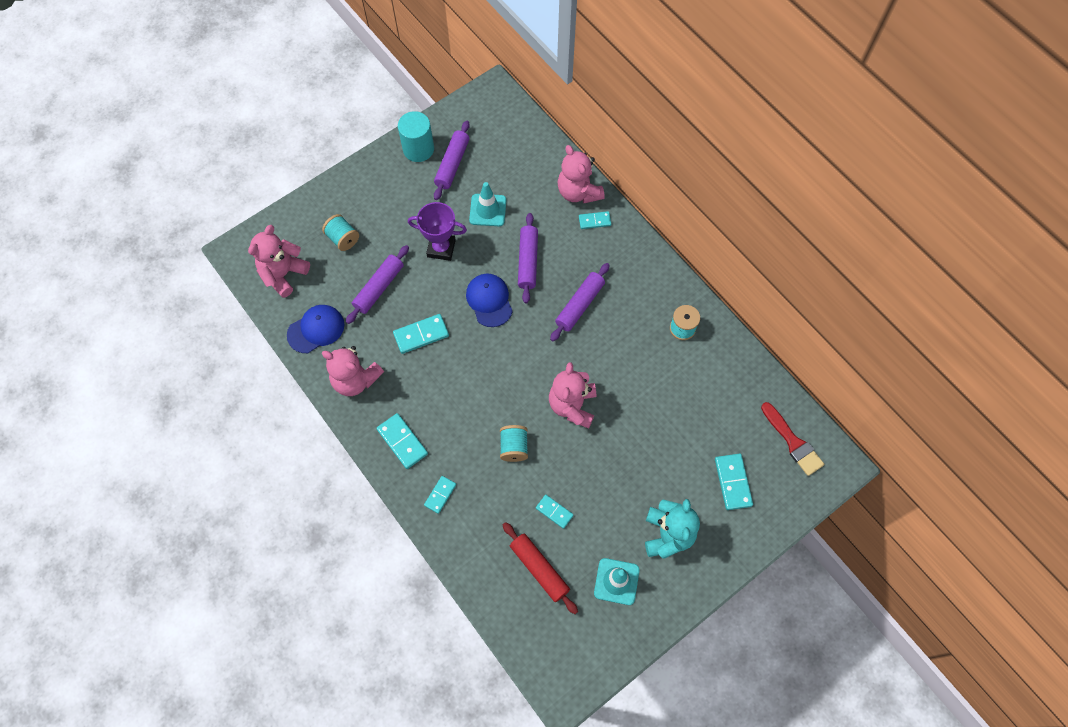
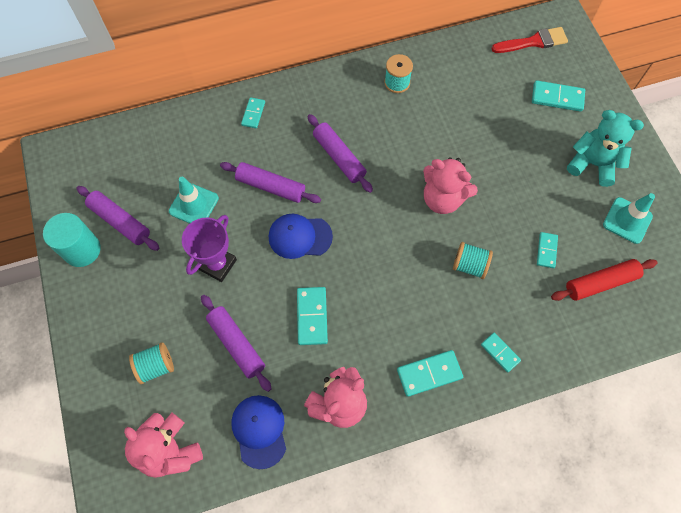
camera: 70 degrees left, 0 degrees up
turquoise domino [536,495,573,529] -> turquoise domino turned 45 degrees counterclockwise [537,232,558,268]
pink teddy bear [557,145,605,203] -> none

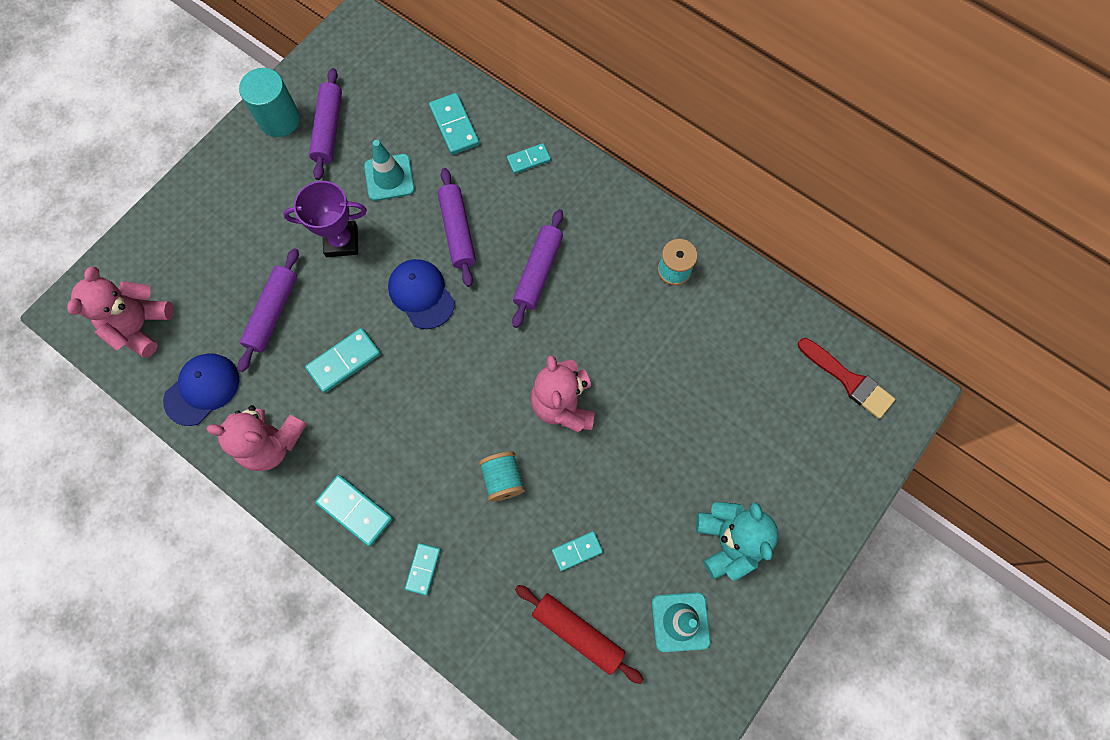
camera: 55 degrees right, 5 degrees up
turquoise spool [129,342,174,384] -> none
turquoise domino [532,80,585,112] -> turquoise domino moved to [429,93,479,155]

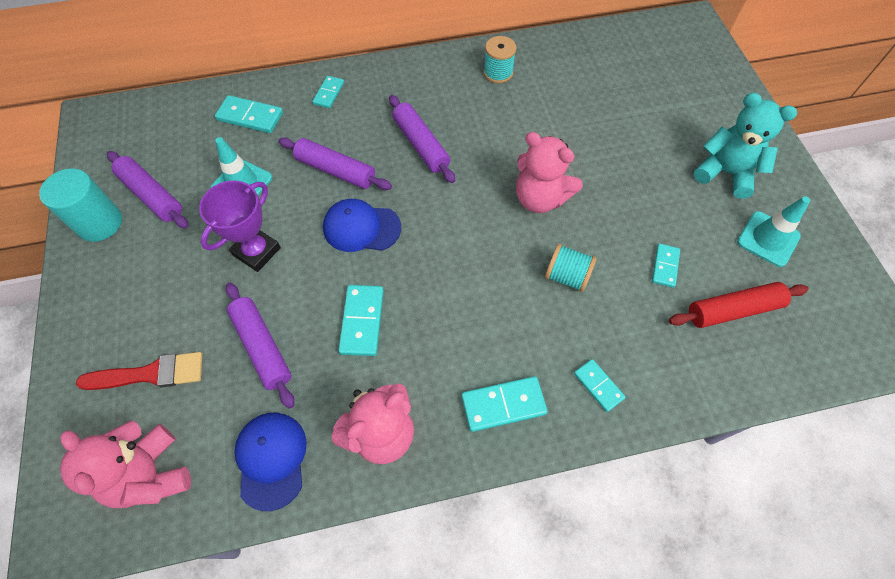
camera: 50 degrees left, 10 degrees down
red brush [798,338,895,419] -> red brush moved to [76,352,202,390]

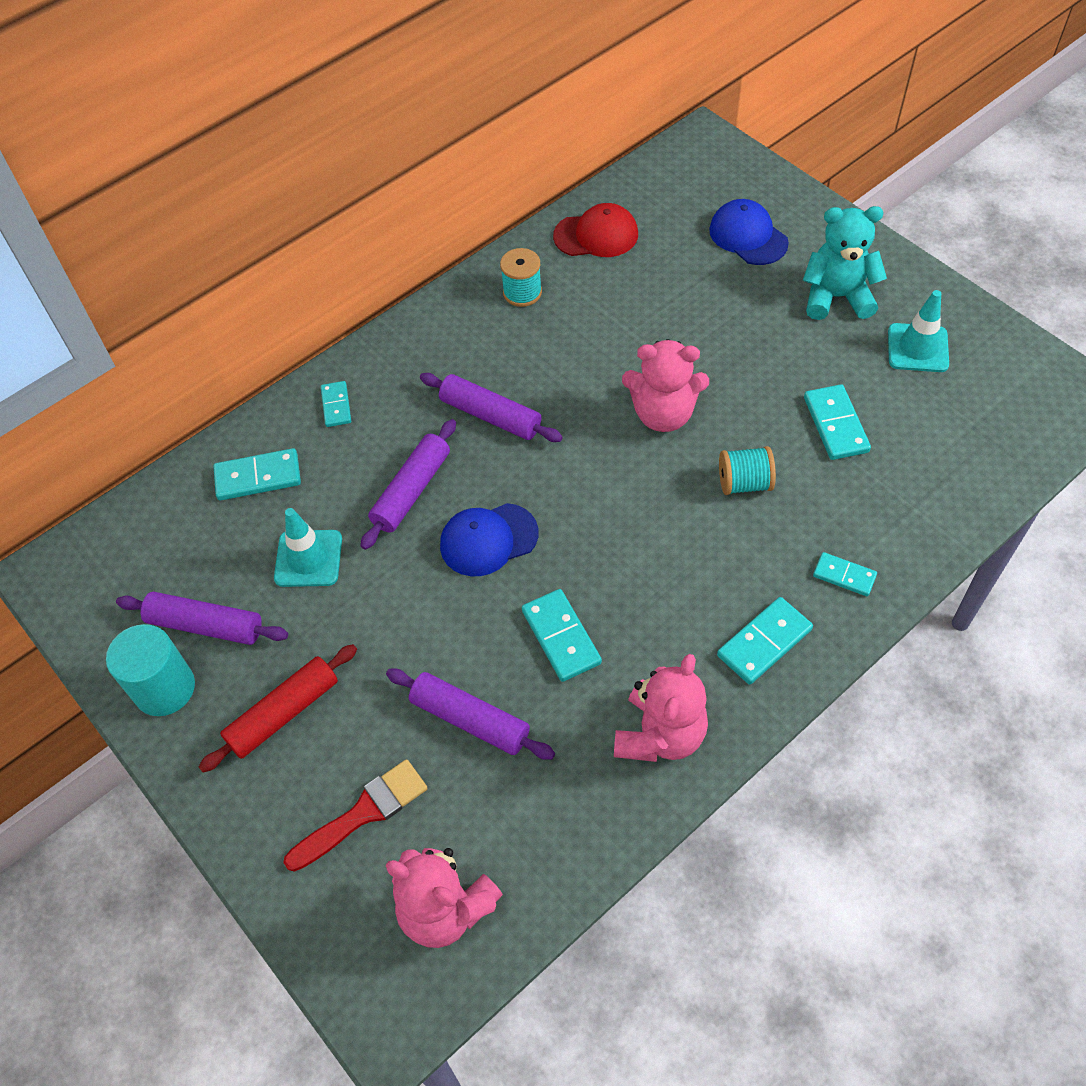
camera: 25 degrees left, 5 degrees down
purple trophy [199,181,281,272] -> none
blue cap [234,413,307,511] -> blue cap moved to [709,199,789,265]
purple rolling pin [278,137,392,190] -> purple rolling pin turned 60 degrees counterclockwise [361,419,456,550]
turquoise domino [652,244,680,288] -> turquoise domino [804,384,871,460], size x1.56
red rolling pin [669,282,808,328] -> red rolling pin moved to [199,644,357,772]
none -> red cap [553,203,638,257]

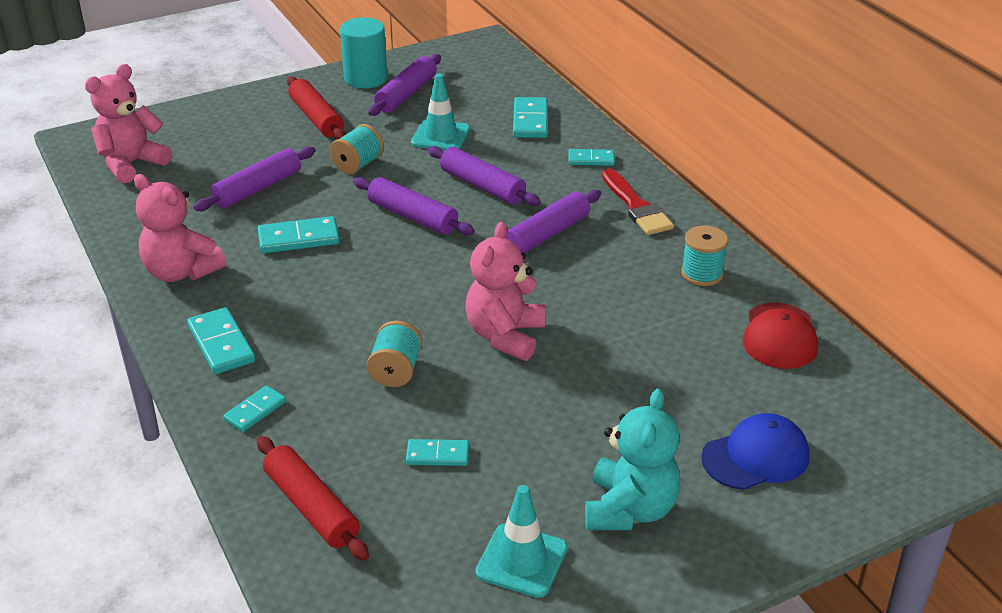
camera: 100 degrees right, 20 degrees down
red brush [284,759,428,872] -> red brush moved to [602,169,674,235]
blue cap [440,503,539,576] -> purple rolling pin [353,177,475,235]
turquoise domino [804,384,871,460] -> turquoise domino [406,439,469,466], size x0.64
none -> red rolling pin [257,436,369,561]
none -> turquoise spool [330,124,384,174]

